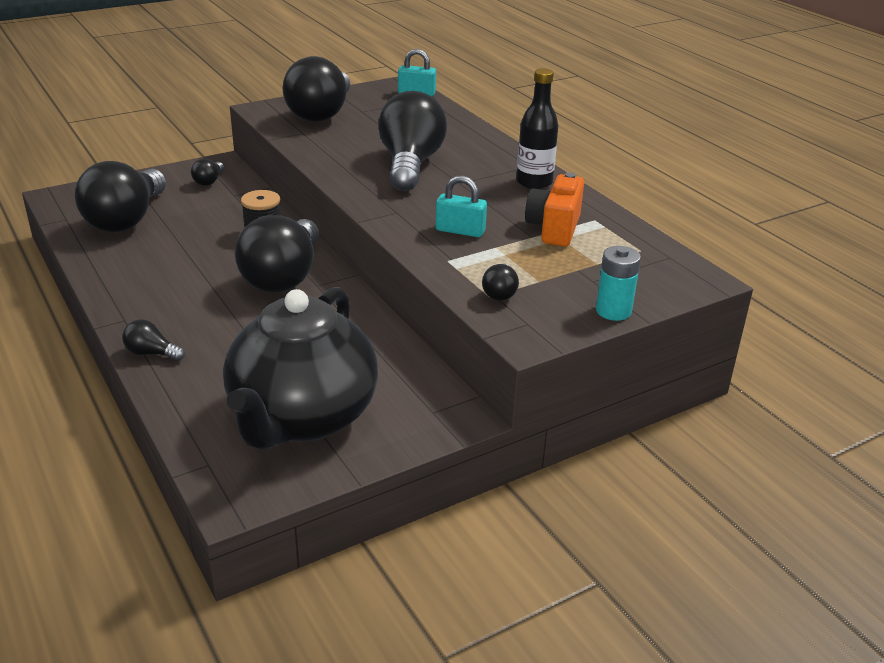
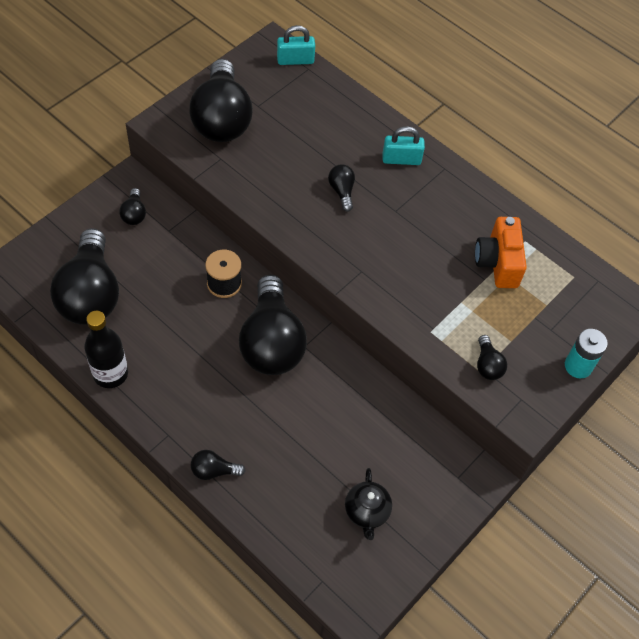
camera: 20 degrees left, 25 degrees up
black teapot [223,287,378,450] -> black teapot [345,468,392,540], size x0.40
black light bulb [378,91,447,191] -> black light bulb [328,164,355,212], size x0.42
turquoise padlock [436,176,487,237] -> turquoise padlock moved to [382,126,425,165]
black bottle [516,68,559,189] -> black bottle moved to [84,311,128,388]

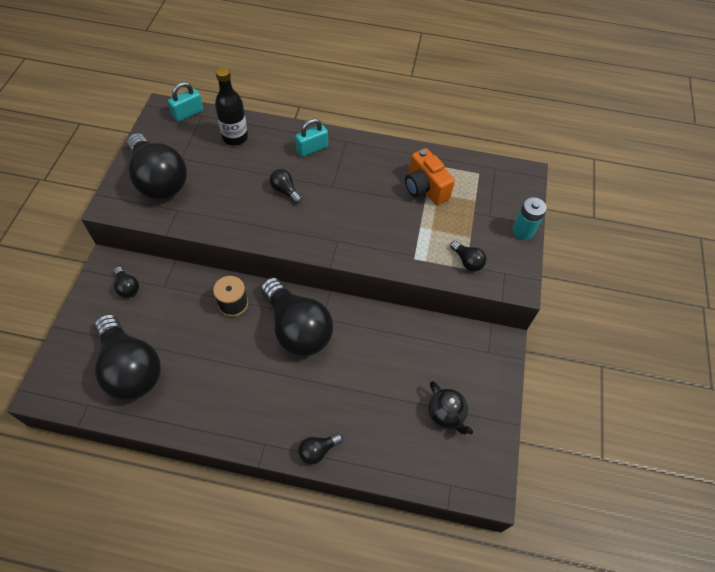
camera: 30 degrees left, 0 degrees up
black bottle [84,311,128,388] -> black bottle moved to [215,67,248,145]

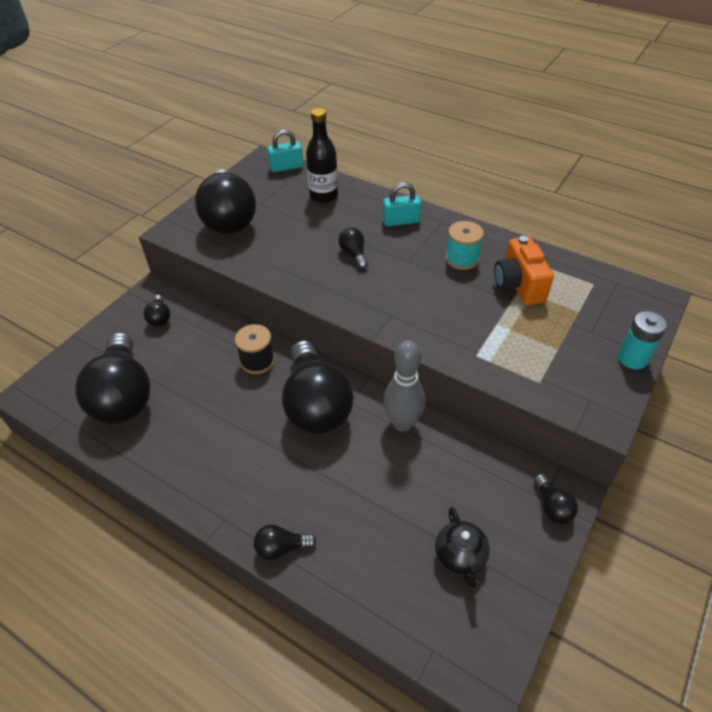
camera: 25 degrees right, 10 degrees down
black light bulb [450,241,486,271] -> black light bulb moved to [534,474,578,524]
none -> grey bowling pin [383,340,426,432]
none -> turquoise spool [445,221,484,270]

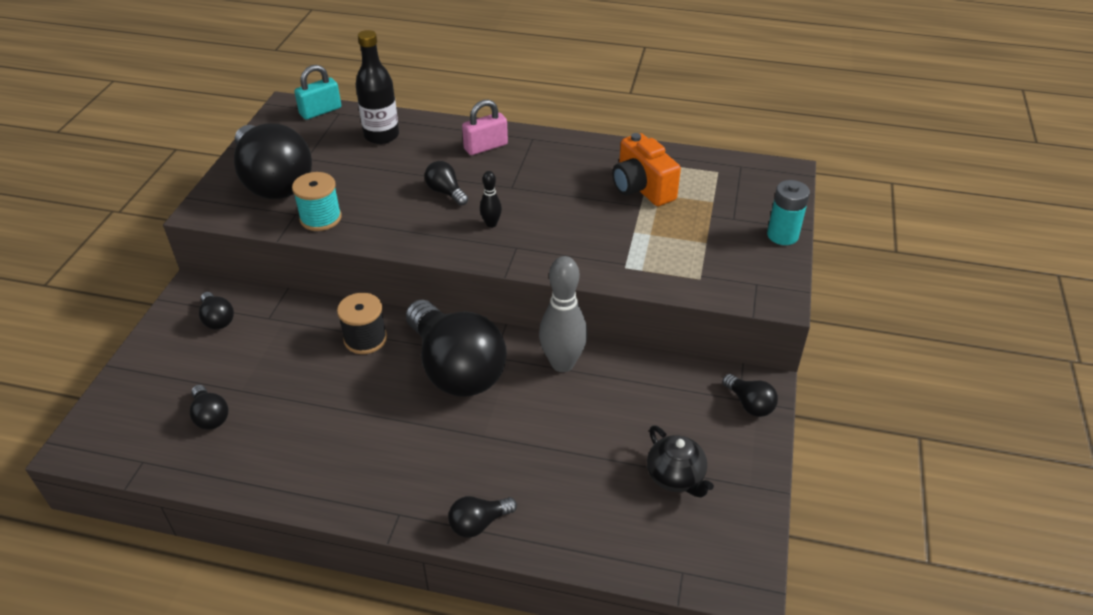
camera: 20 degrees left, 5 degrees down
black light bulb [75,332,151,424] -> black light bulb [190,385,228,430], size x0.42
turquoise padlock [383,182,422,226] -> pink padlock [462,100,508,155]
turquoise spool [445,221,484,270] -> turquoise spool moved to [292,172,342,231]
none -> black bowling pin [480,171,502,228]

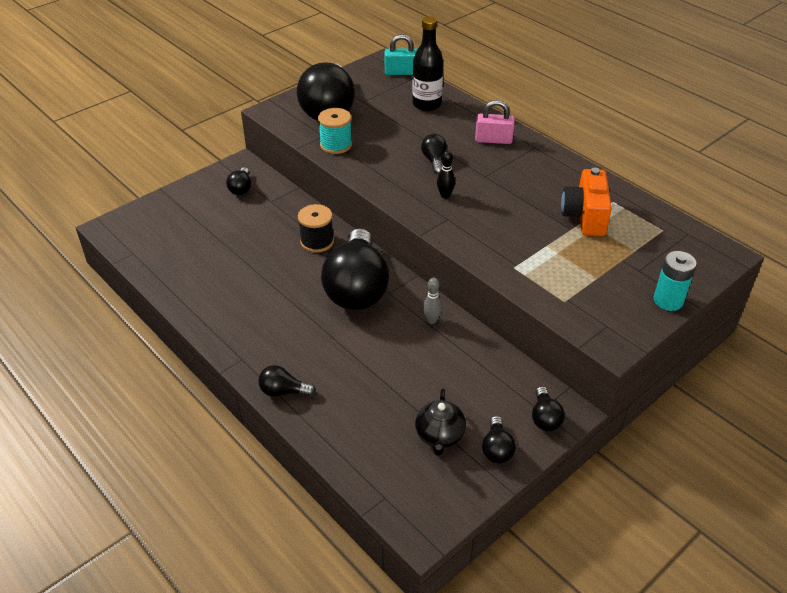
camera: 35 degrees right, 0 degrees up
black light bulb [190,385,228,430] -> black light bulb moved to [482,416,516,464]
grey bowling pin [539,256,588,372] -> grey bowling pin [423,278,442,324], size x0.49

